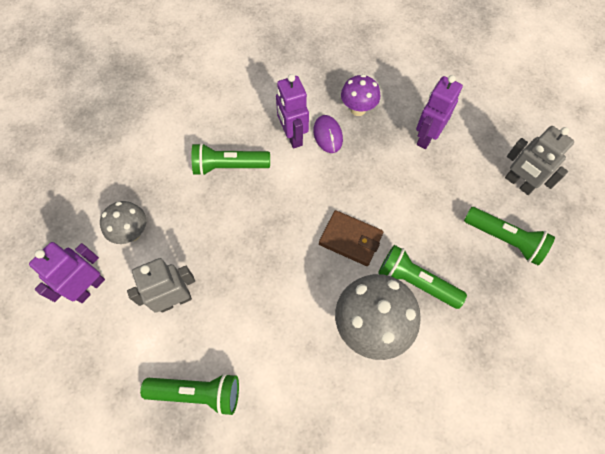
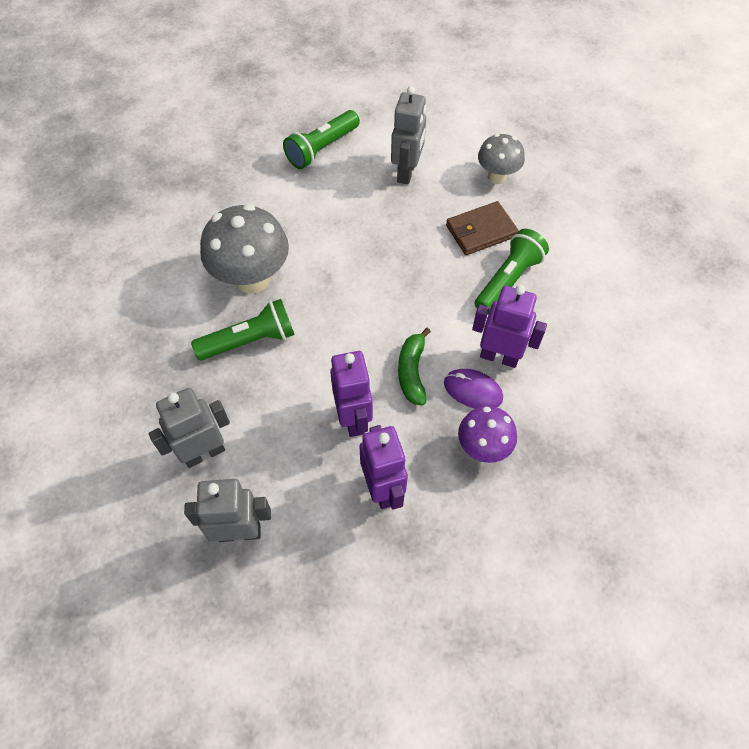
camera: 130 degrees right, 5 degrees down
purple robot [29,242,105,303] -> purple robot moved to [330,351,373,437]
brown wallet [319,210,383,266] -> brown wallet moved to [446,201,519,255]
green flashlight [464,207,555,265] -> grey robot [149,388,230,468]
none -> green banana [398,328,431,406]

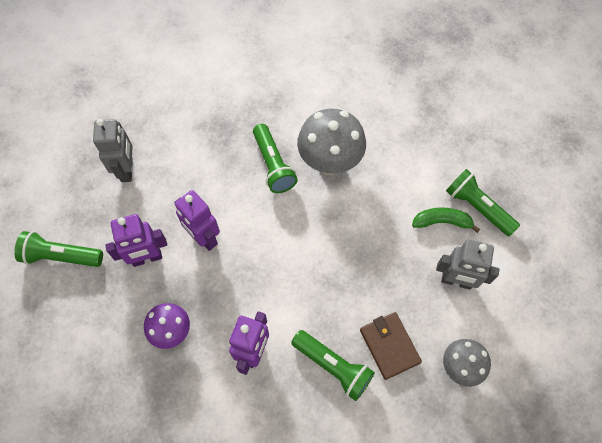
camera: 90 degrees right, 5 degrees up
grey robot [149,388,230,468] -> none
purple robot [330,351,373,437] -> purple robot turned 60 degrees clockwise [174,190,220,251]
green banana [398,328,431,406] -> green banana moved to [412,207,480,233]
purple mouse [444,369,503,409] -> none
none -> green flashlight [14,231,103,267]

